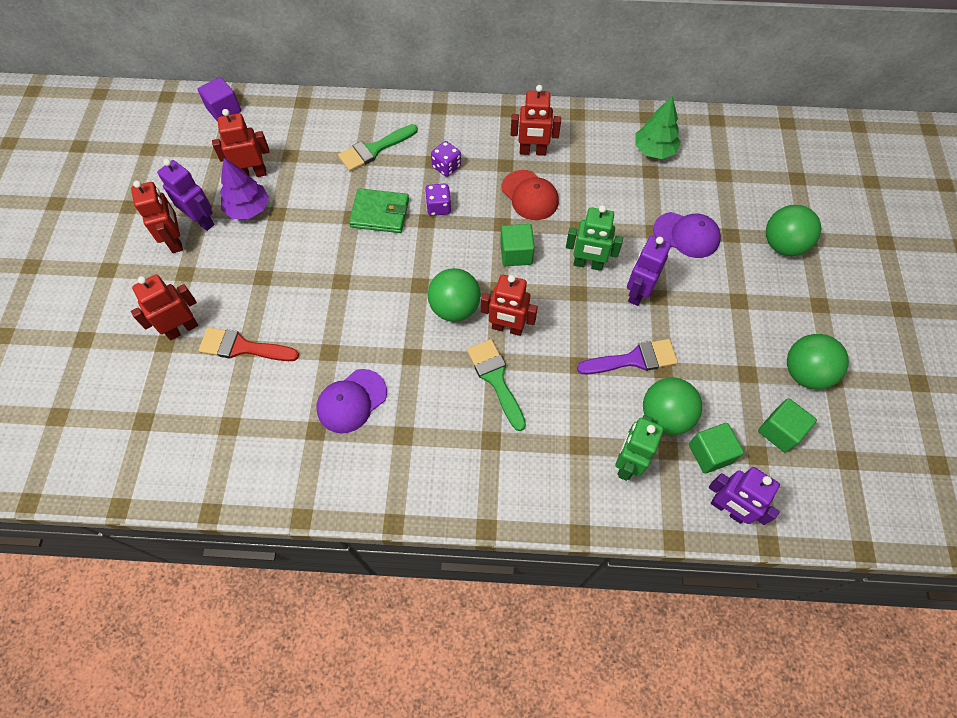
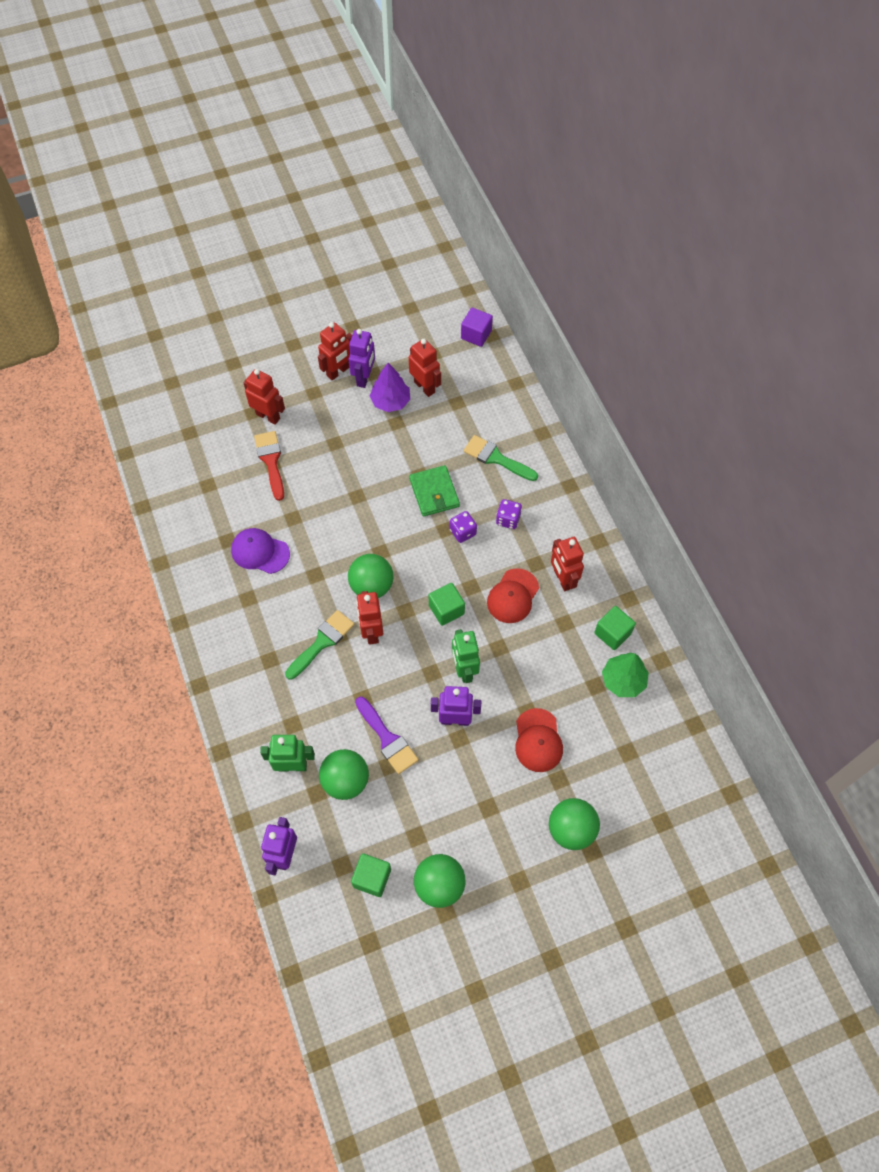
camera: 65 degrees right, 0 degrees up
purple cap [653,212,721,258] -> red cap [515,708,563,772]
green cube [689,423,744,474] -> green cube moved to [594,606,636,650]

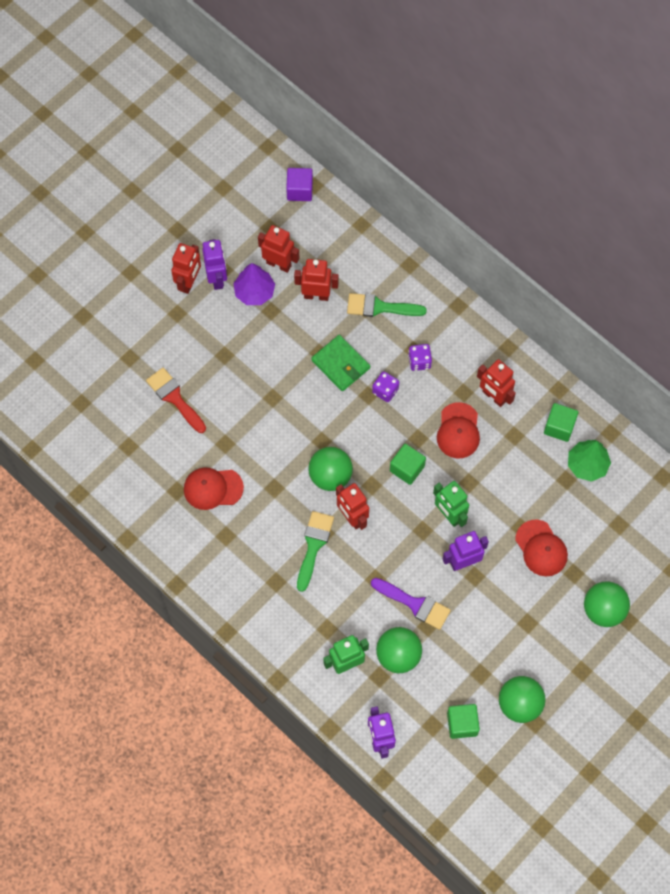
camera: 25 degrees left, 5 degrees up
purple cap [231,528,290,574] -> red cap [184,468,244,510]
red robot [243,369,285,425] -> red robot moved to [294,259,339,301]

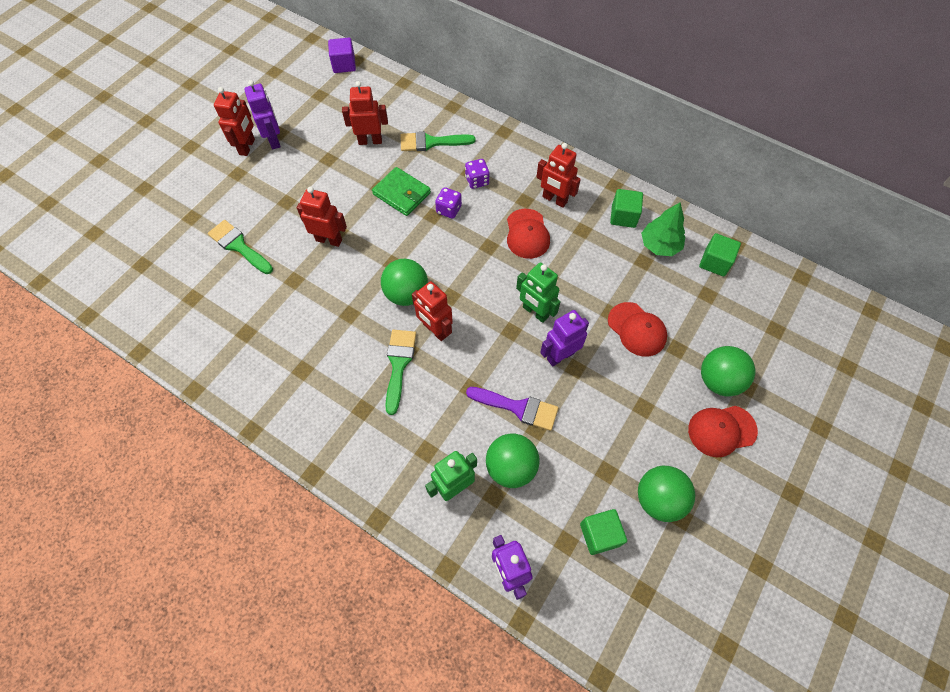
camera: 10 degrees left, 5 degrees down
red brush [146,368,206,433] -> green brush [208,220,273,274]
red cap [184,468,244,510] -> red cap moved to [688,406,758,457]
purple tree [233,263,275,305] -> none
red robot [258,225,299,273] -> red robot moved to [297,187,347,247]
green cube [390,444,426,485] -> green cube moved to [699,233,741,276]

